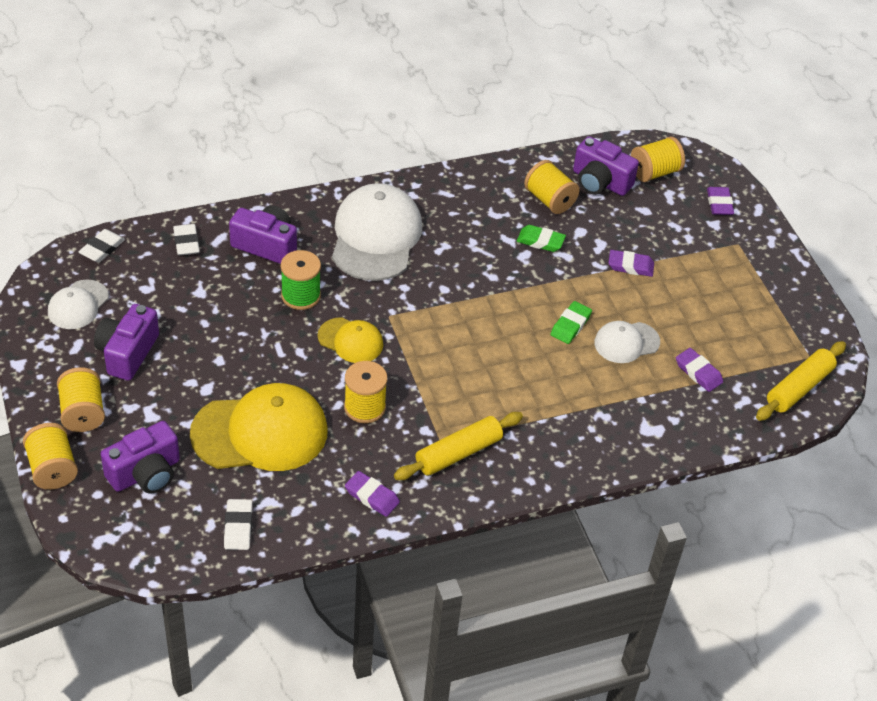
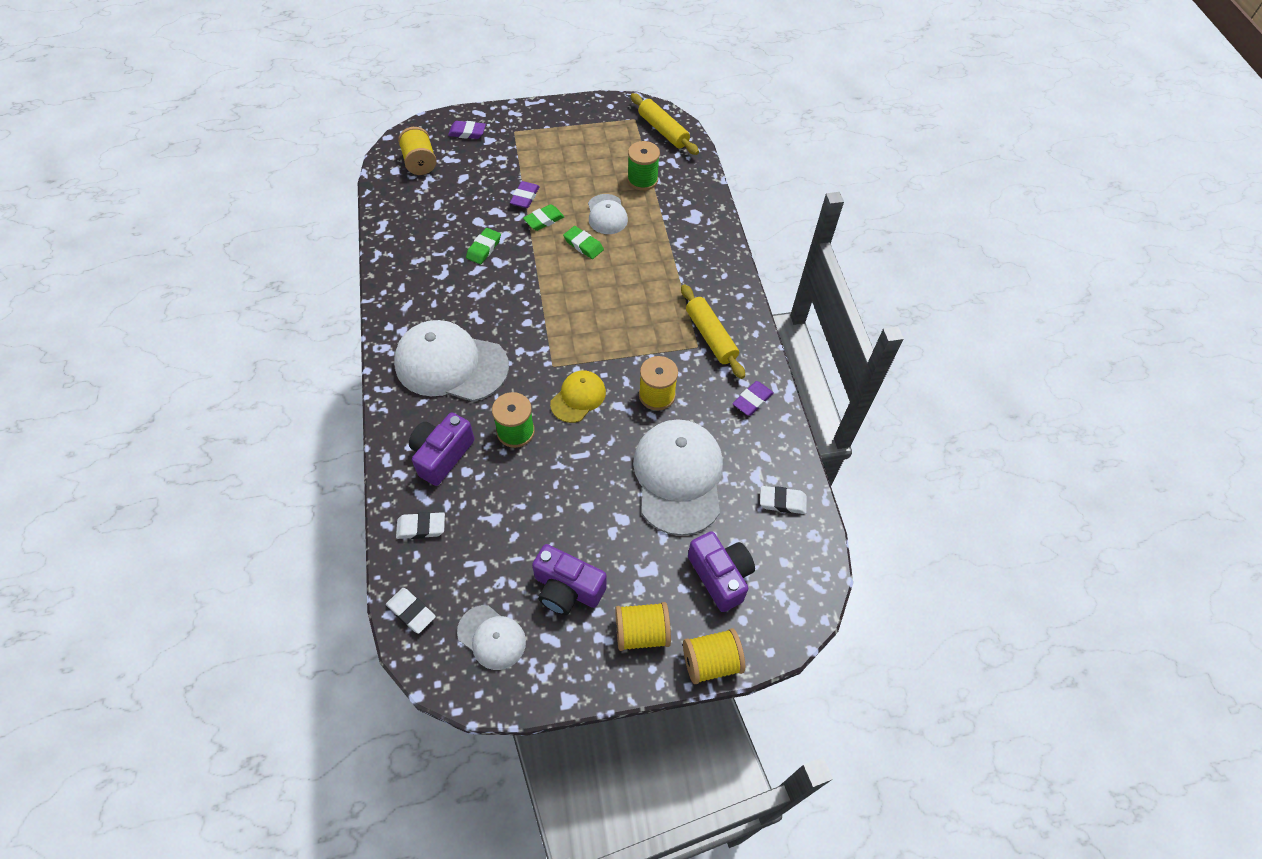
camera: 80 degrees left, 10 degrees up
yellow cap [190,383,328,471] -> white cap [633,419,723,536]
yellow spool [524,160,580,214] -> none
purple camera [573,137,639,196] -> none
purple eraser [676,348,723,392] -> green spool [627,141,660,191]
none -> green eraser [523,204,564,231]

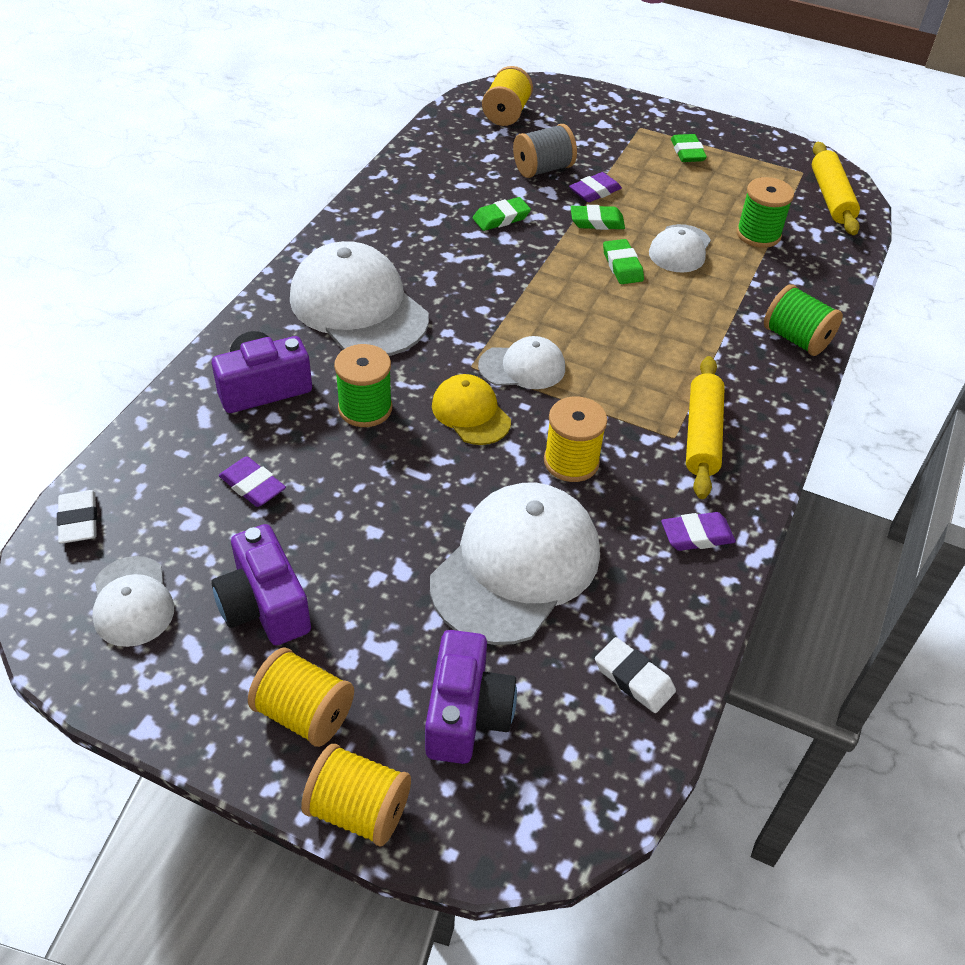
camera: 35 degrees right, 10 degrees down
white eraser [396,512,445,539] -> none
purple eraser [448,121,486,139] -> purple eraser moved to [219,456,286,507]
yellow cap [550,371,606,423] -> yellow cap turned 105 degrees counterclockwise [432,374,511,445]
none -> white cap [478,336,565,389]
none -> grey spool [513,124,577,178]
none -> green eraser [671,134,707,162]
none -> green spool [764,284,843,356]

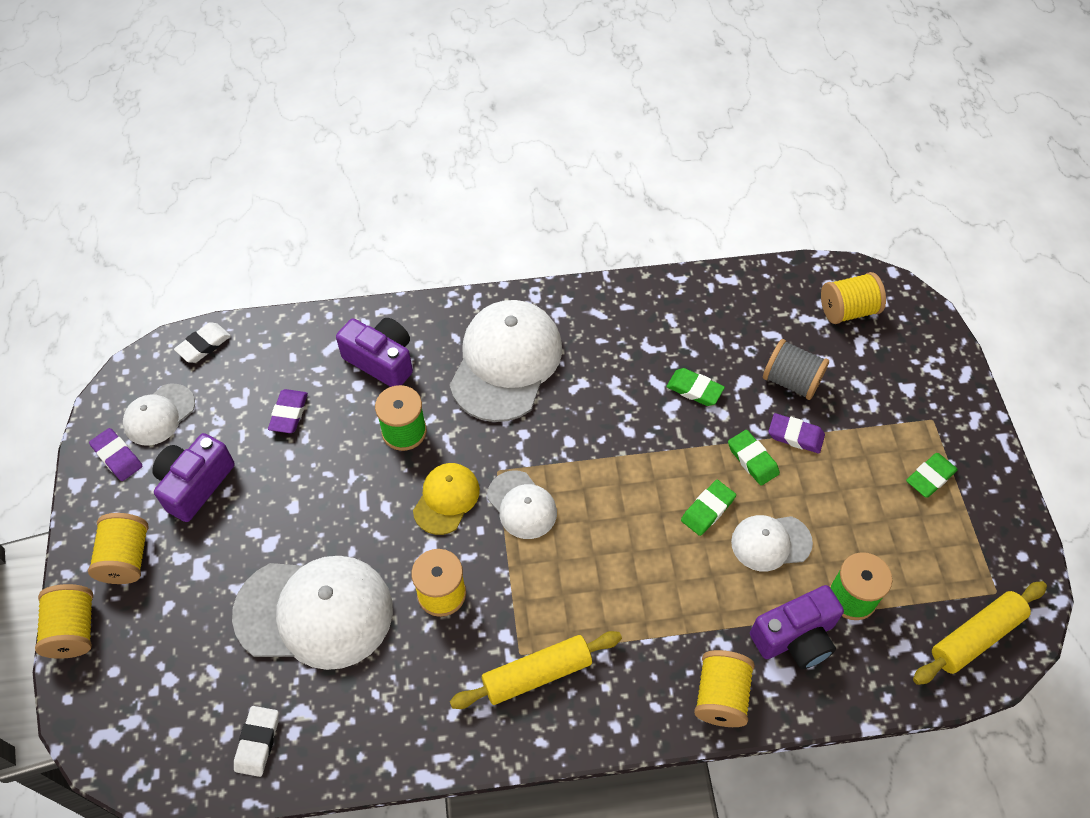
camera: 60 degrees right, 10 degrees up
purple camera [425,630,517,764] -> purple camera moved to [750,585,844,669]
purple eraser [661,512,736,551] -> purple eraser moved to [89,428,143,481]
green spool [764,284,843,356] -> yellow spool [694,650,755,727]

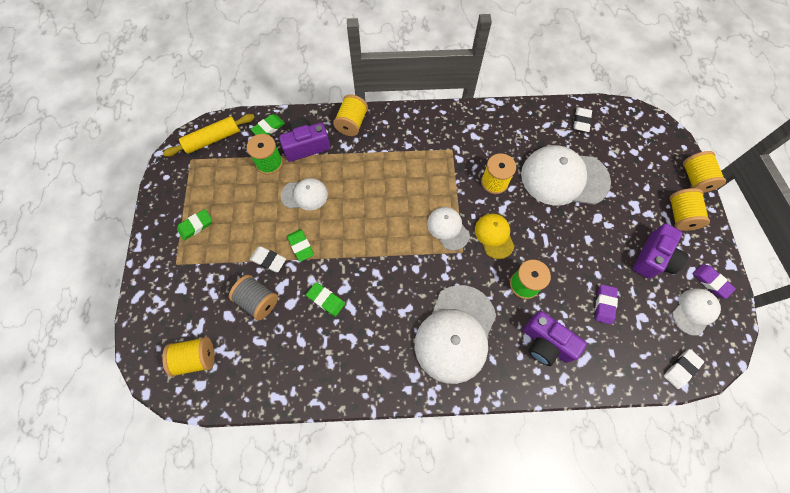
camera: 175 degrees left, 10 degrees up
yellow cap [413,463,480,535] -> yellow cap turned 135 degrees clockwise [475,213,515,259]
yellow rolling pin [450,631,622,709] -> none
green eraser [681,480,736,536] -> green eraser moved to [251,114,285,135]
purple eraser [768,413,825,453] -> white eraser [250,246,286,272]

